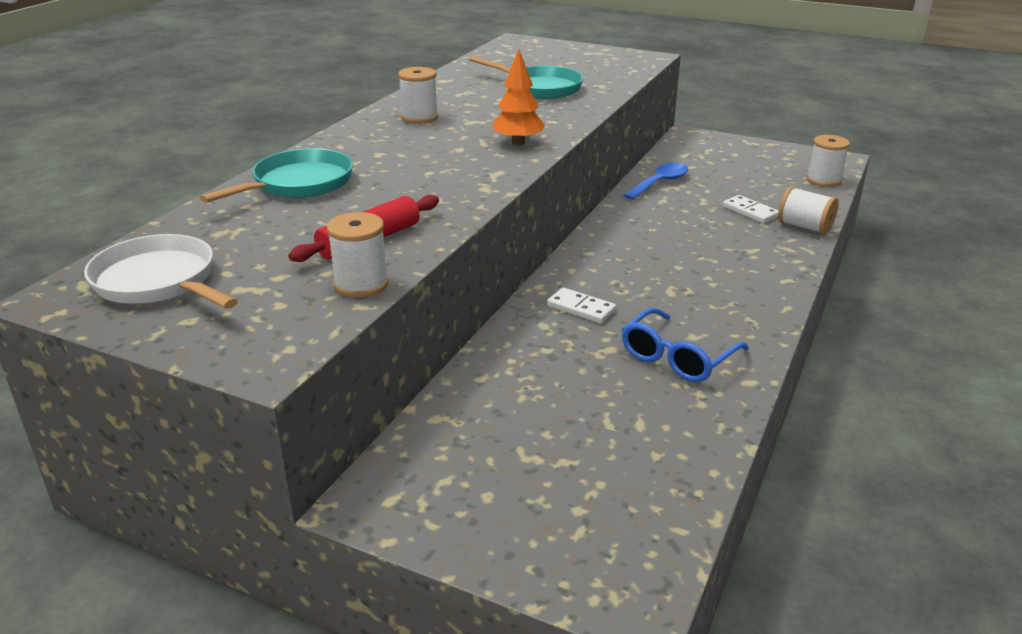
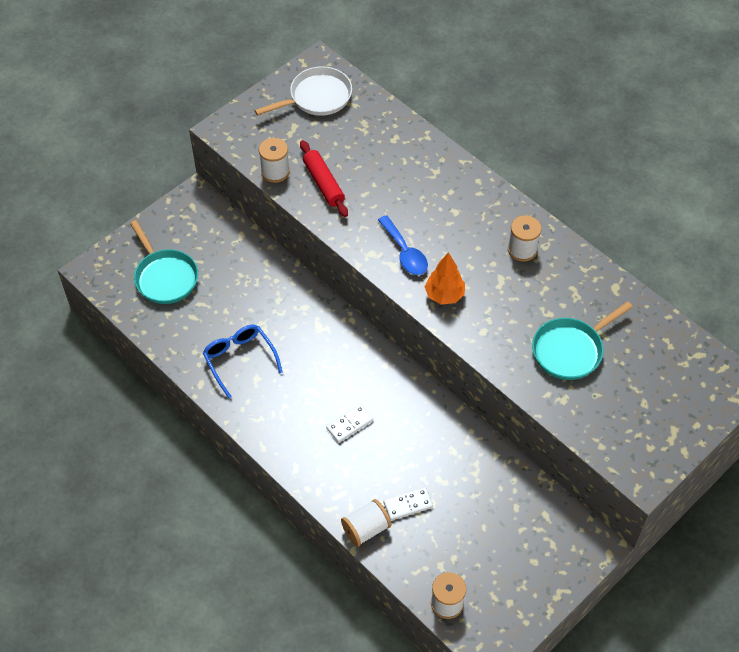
camera: 110 degrees right, 25 degrees up
turquoise pan [200,148,353,203] -> turquoise pan moved to [130,220,198,304]
white domino [547,287,616,323] -> white domino moved to [326,404,373,443]
blue spoon [623,163,689,200] -> blue spoon moved to [378,215,428,275]

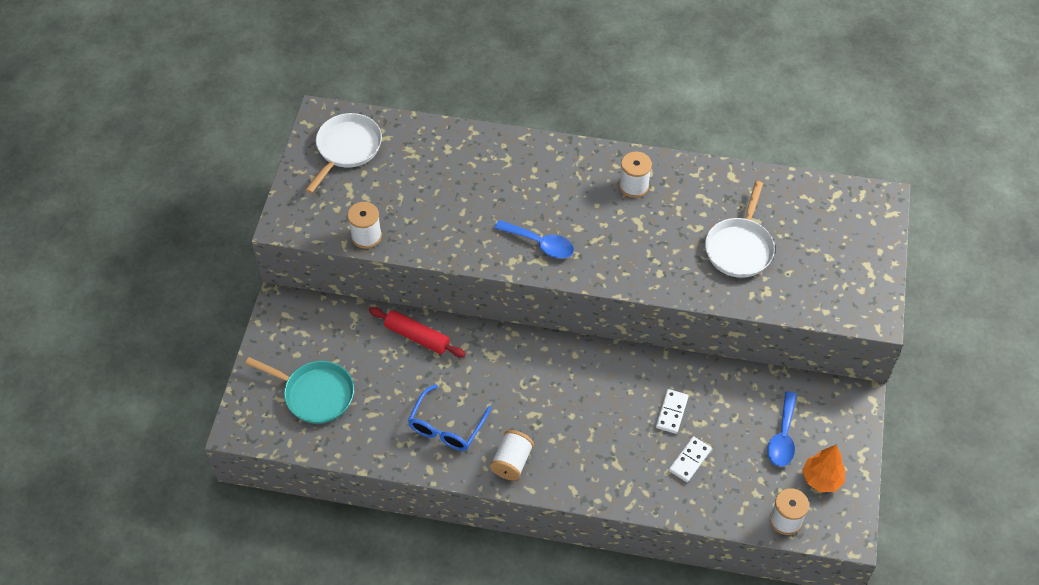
camera: 35 degrees left, 0 degrees up
blue glasses [203,325,283,398] -> blue glasses turned 90 degrees counterclockwise [408,384,491,451]
red rolling pin [300,140,348,217] -> red rolling pin moved to [369,307,466,358]
white domino [326,404,373,443] -> white domino moved to [656,389,689,434]
white spool [341,499,392,547] -> white spool moved to [490,430,534,481]
orange tree [424,252,465,305] -> orange tree moved to [802,445,845,492]
turquoise pan [532,301,633,380] -> white pan [705,181,775,278]
none -> blue spoon [767,391,797,467]

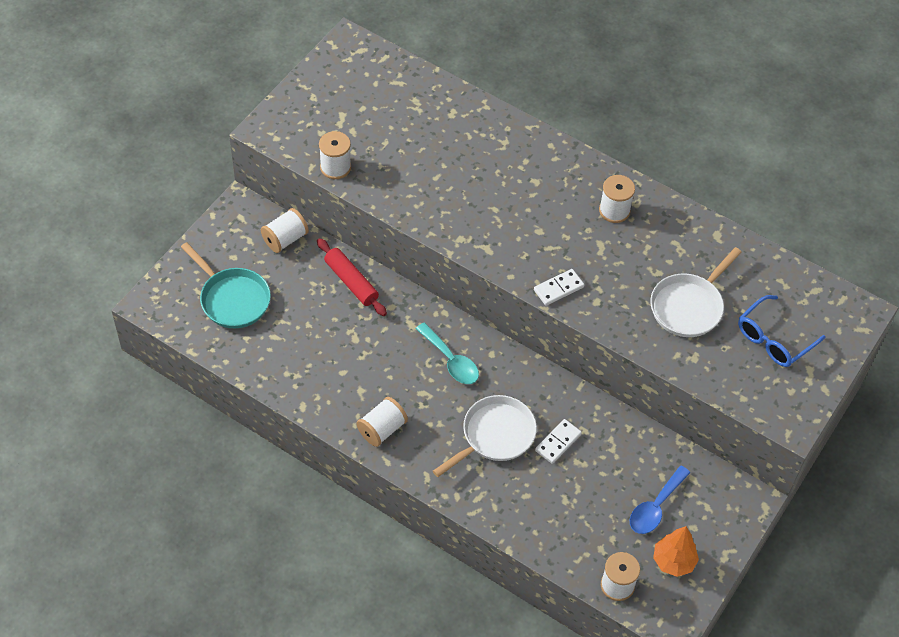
camera: 20 degrees right, 0 degrees up
white pan [306,113,382,193] -> white pan moved to [433,395,537,477]
blue glasses [408,384,491,451] -> blue glasses moved to [738,295,825,367]
blue spoon [494,220,574,258] -> none
white domino [669,437,712,482] -> white domino moved to [534,269,584,306]
none -> white spool [261,208,309,253]
none -> turquoise spoon [416,323,479,384]

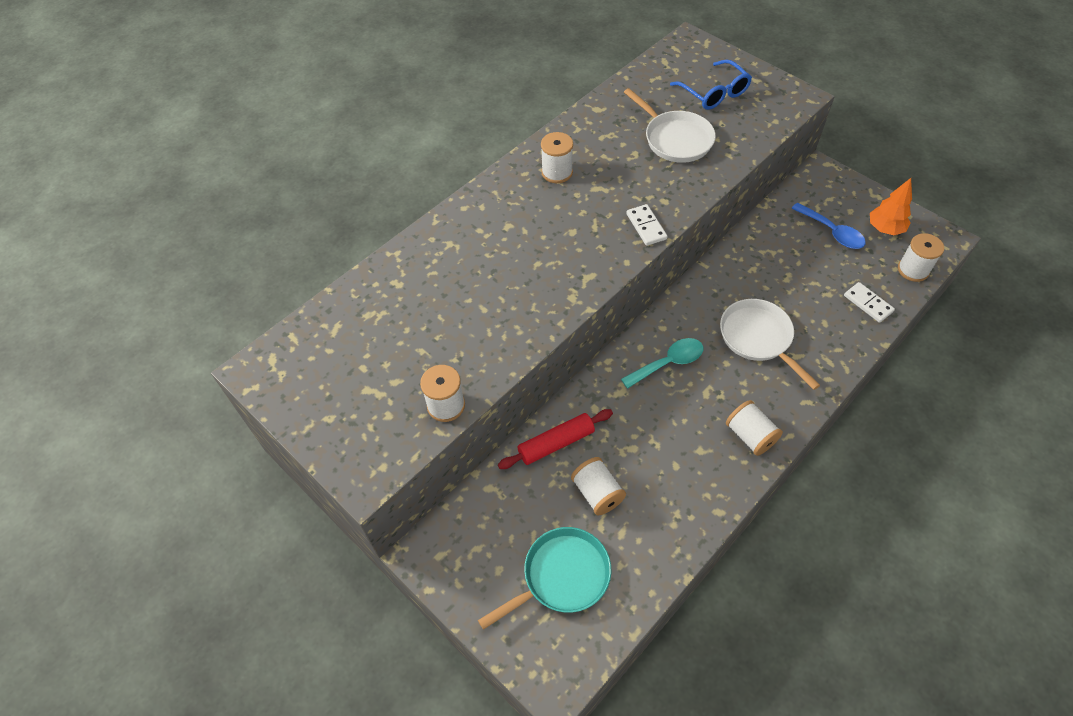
camera: 75 degrees left, 0 degrees up
white spool [261,208,309,253] -> white spool moved to [571,457,626,516]
white domino [535,419,582,464] -> white domino moved to [844,282,895,323]

